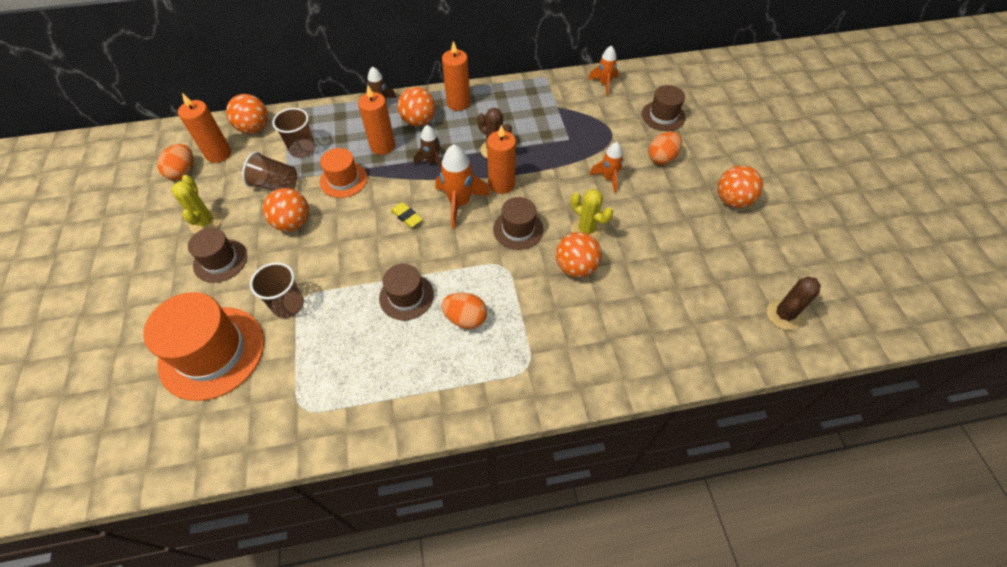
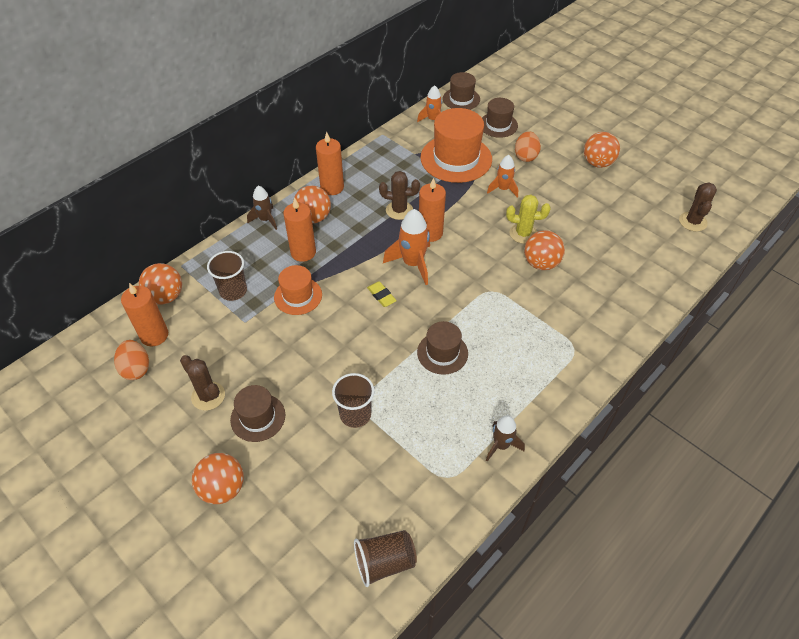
camera: 35 degrees left, 5 degrees down
orange hat [143,292,264,401] -> orange hat moved to [421,108,492,183]
yellow cactus [172,175,222,233] -> brown cactus [180,355,225,411]
brown cup [242,152,297,191] -> brown cup moved to [354,530,417,587]
orange ball [263,188,309,232] -> orange ball moved to [192,453,244,504]
yellow eraser [391,202,423,228] -> yellow eraser turned 45 degrees clockwise [367,281,397,307]
brown rocket [413,125,442,169] -> brown rocket moved to [486,415,525,461]
orange egg [441,293,487,329] -> none
brown hat [493,197,543,250] -> brown hat moved to [443,72,480,110]

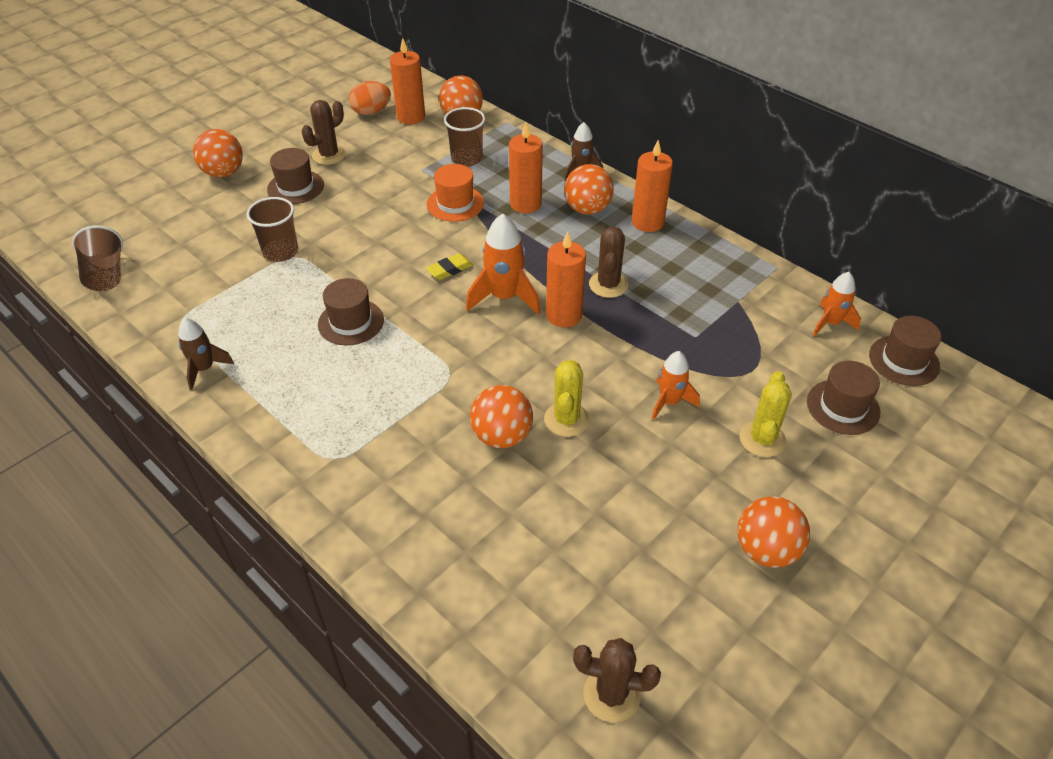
camera: 90 degrees right, 5 degrees down
orange hat [421,108,492,183] -> none
orange egg [515,131,541,162] -> yellow cactus [740,371,792,457]

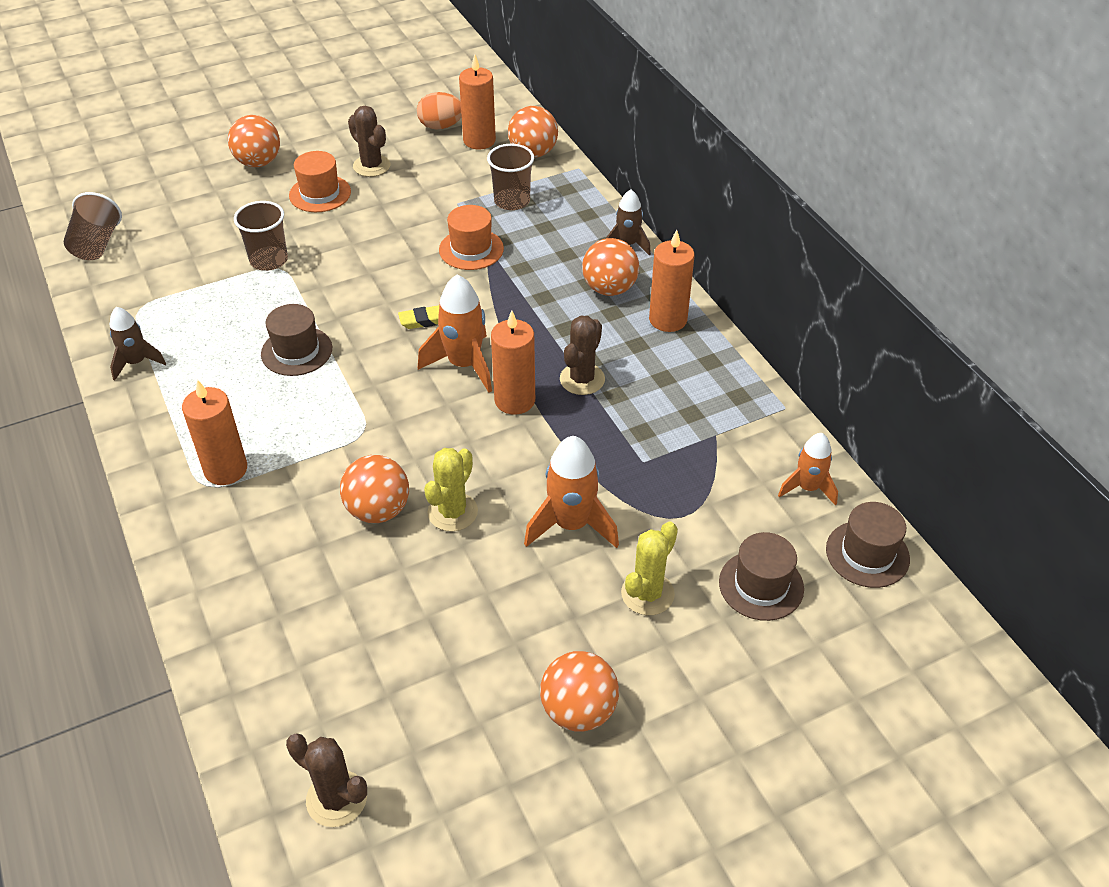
camera: 20 degrees right, 0 degrees up
brown hat [267,148,324,204] -> orange hat [289,151,351,212]
brown cactus [302,100,346,165] -> brown cactus turned 75 degrees clockwise [348,106,390,177]
orange candle [509,122,543,213] -> orange candle moved to [182,379,247,485]
orange rocket [652,351,700,420] -> orange rocket [524,436,619,548], size x1.57

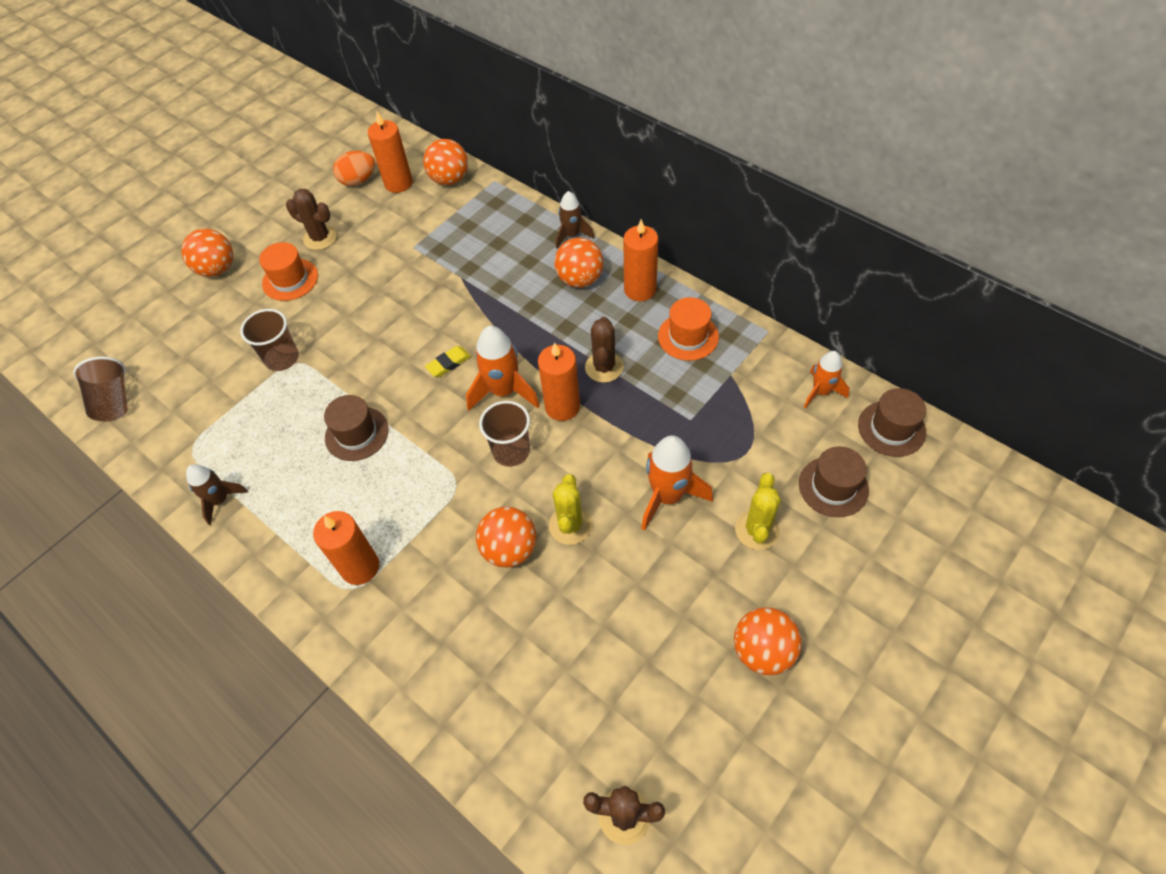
camera: 20 degrees left, 10 degrees up
orange hat [439,205,504,270] -> orange hat moved to [658,297,719,361]
brown cup [487,144,534,210] -> brown cup moved to [479,401,530,467]

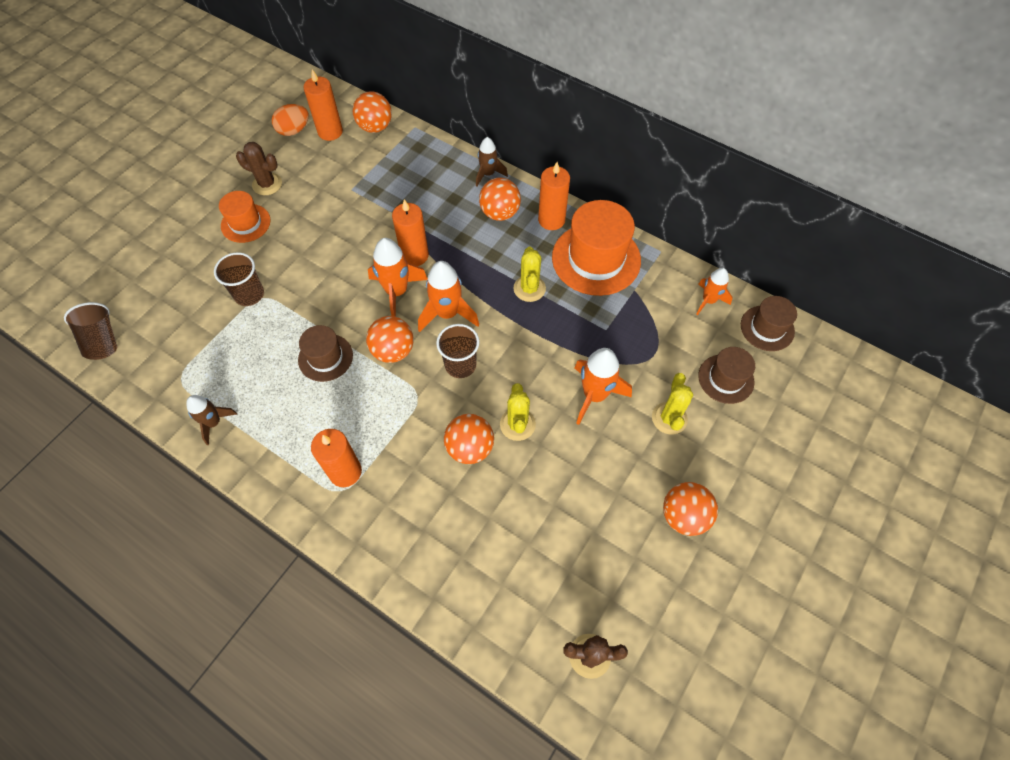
camera: 10 degrees left, 5 degrees up
orange ball [181,229,233,277] -> orange ball moved to [366,316,413,363]
yellow eraser [425,346,471,377] -> orange rocket [368,238,428,317]
orange candle [538,342,580,421] -> orange candle moved to [392,199,429,266]
brown cactus [585,317,624,383] -> yellow cactus [514,247,546,302]
orange hat [658,297,719,361] -> orange hat [552,200,641,296], size x1.76

